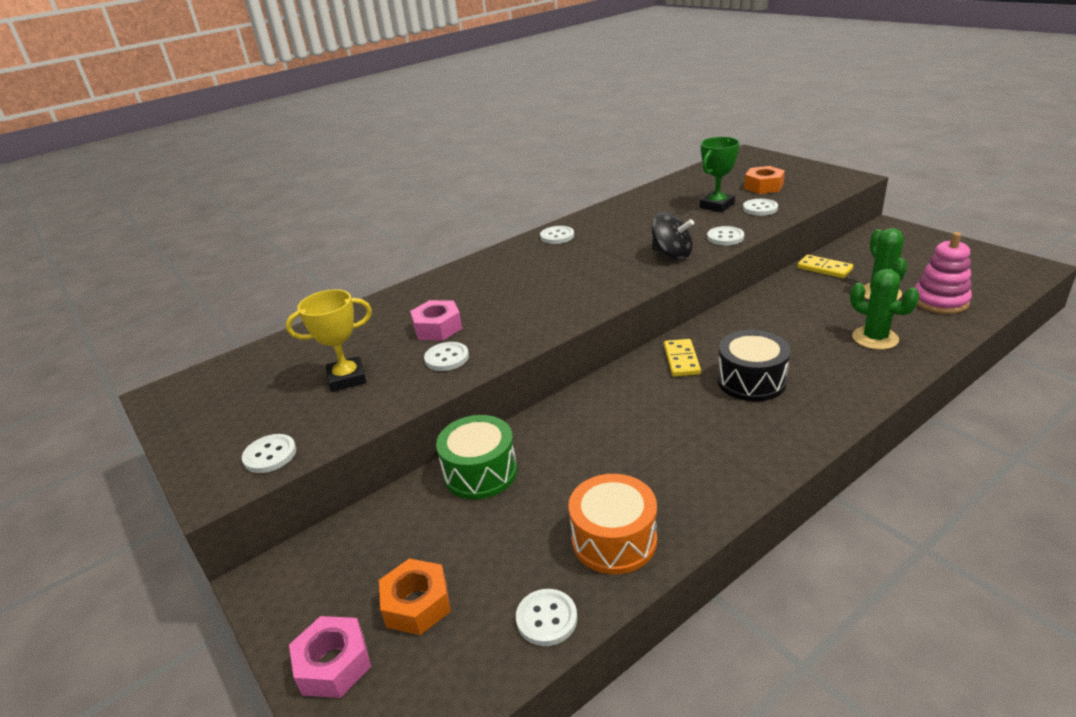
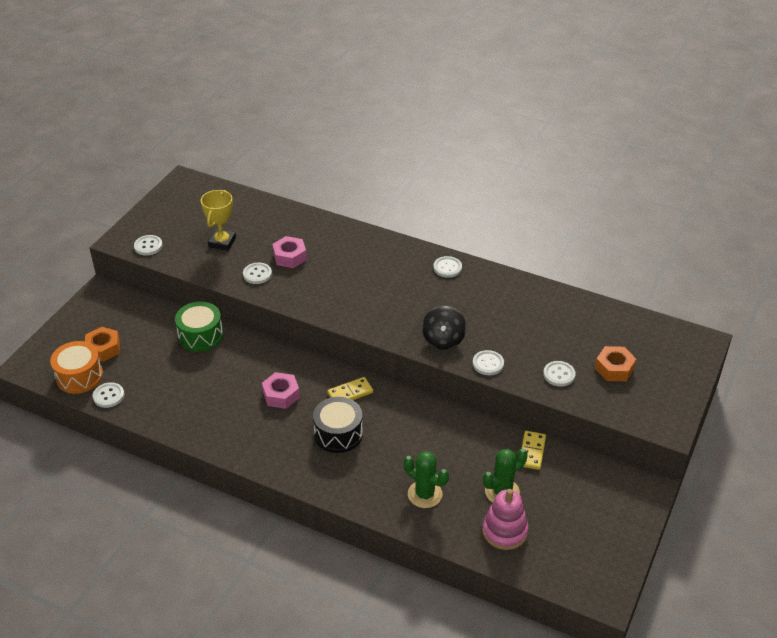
camera: 60 degrees right, 10 degrees up
yellow trophy [286,289,372,392] -> yellow trophy turned 60 degrees clockwise [201,190,236,251]
pink nut [289,616,371,698] -> pink nut moved to [262,372,300,409]
orange drum [568,474,657,574] -> orange drum moved to [50,341,103,394]
green trophy [700,137,740,212] -> none
green cactus [850,269,920,350] -> green cactus turned 75 degrees counterclockwise [404,451,449,508]

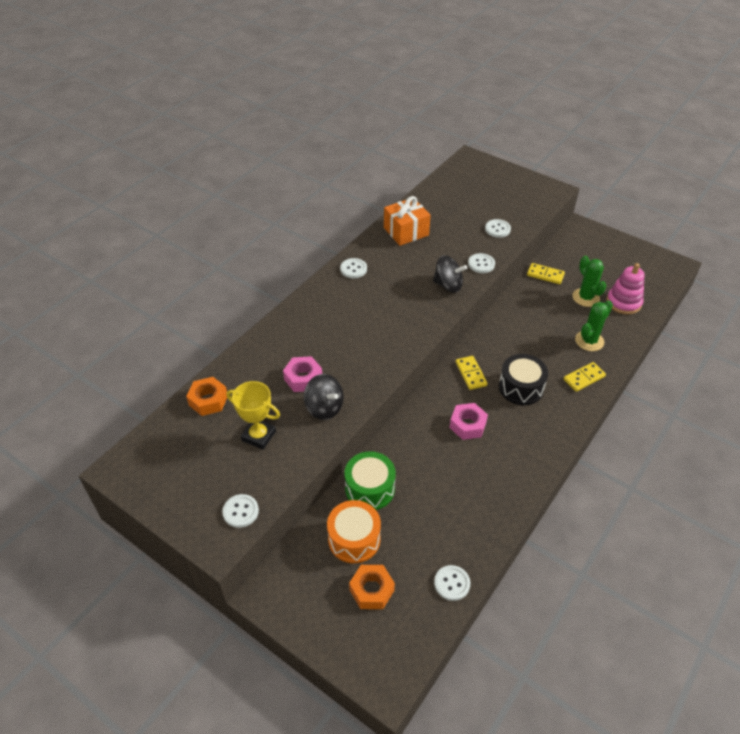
camera: 80 degrees left, 5 degrees up
orange drum [50,341,103,394] -> orange drum moved to [327,500,381,563]
white button [243,262,272,284] -> black spinning top [304,374,344,420]
orange nut [595,346,636,381] -> orange nut moved to [186,377,227,416]
none -> orange gift [384,196,431,246]
none -> yellow domino [564,362,606,392]

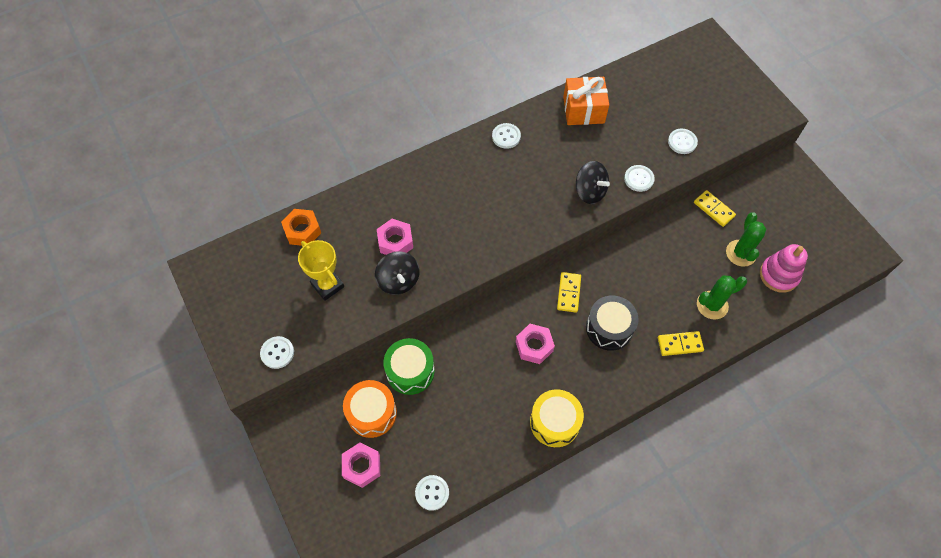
camera: 25 degrees right, 15 degrees up
orange nut [349,565,395,609] -> pink nut [342,443,380,488]
none -> yellow drum [530,390,584,447]

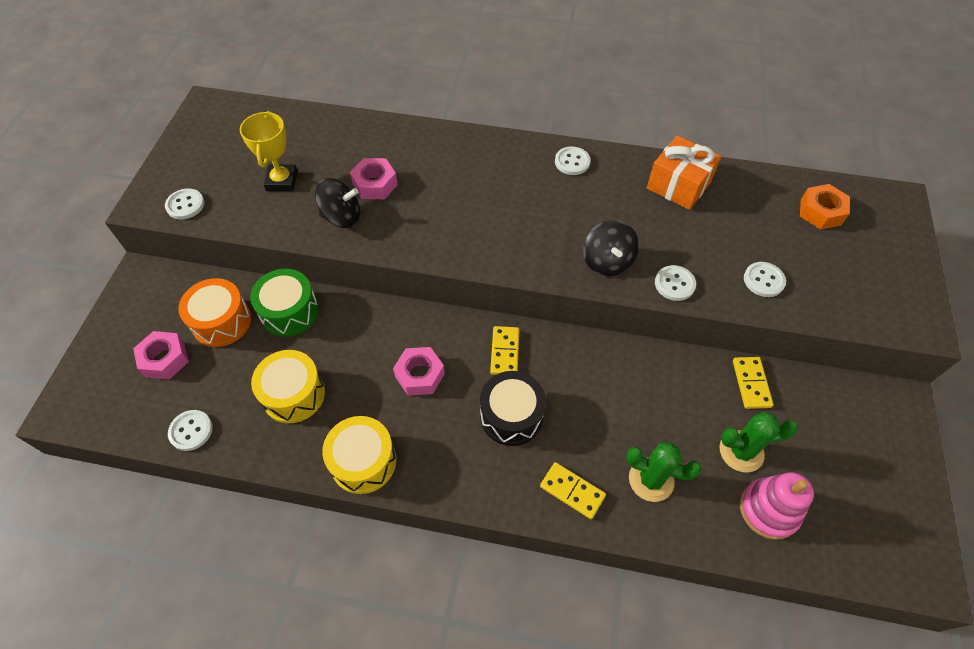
camera: 40 degrees right, 5 degrees down
orange nut [281,209,321,246] -> orange nut moved to [800,184,850,230]
black spinning top [375,251,420,295] -> black spinning top turned 105 degrees counterclockwise [315,178,360,228]
yellow domino [557,272,581,313] -> yellow domino turned 45 degrees counterclockwise [490,326,519,375]
green cactus [726,212,766,267] -> green cactus turned 45 degrees clockwise [719,412,798,473]
none -> yellow drum [251,350,325,423]

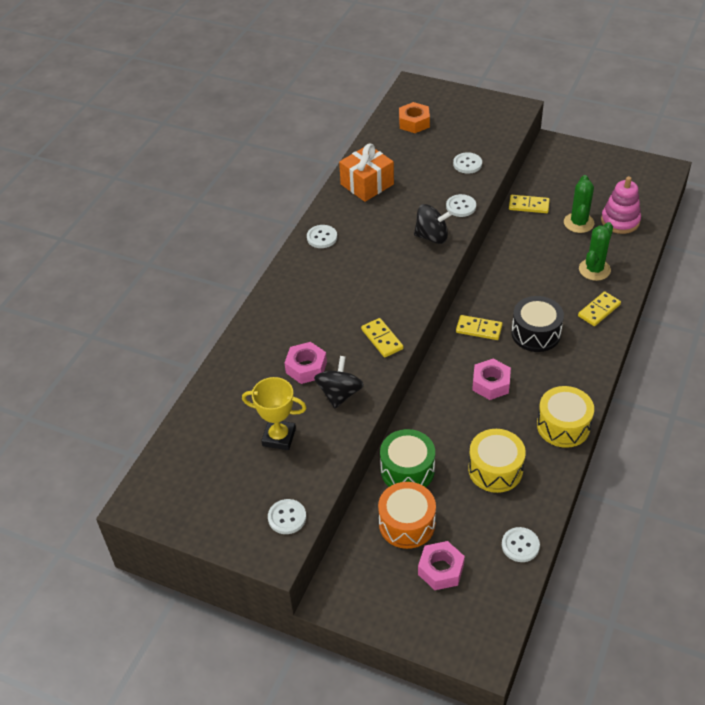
camera: 75 degrees left, 10 degrees down
none -> yellow domino [361,318,403,357]

